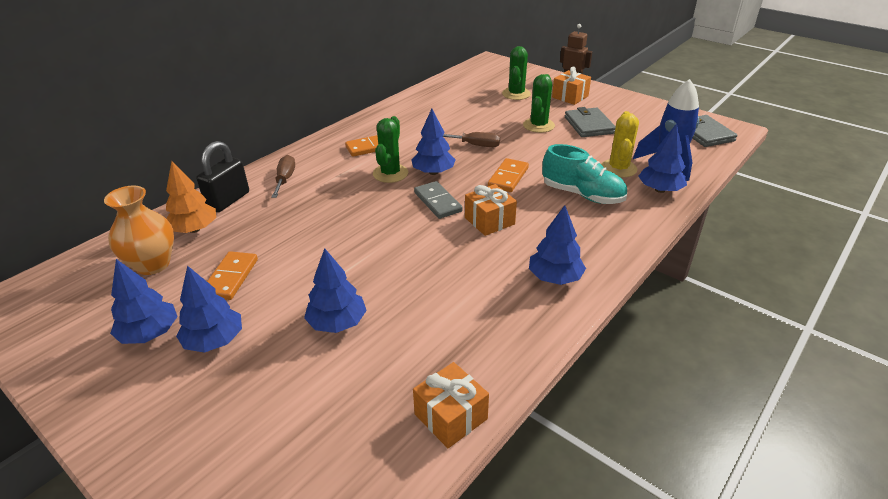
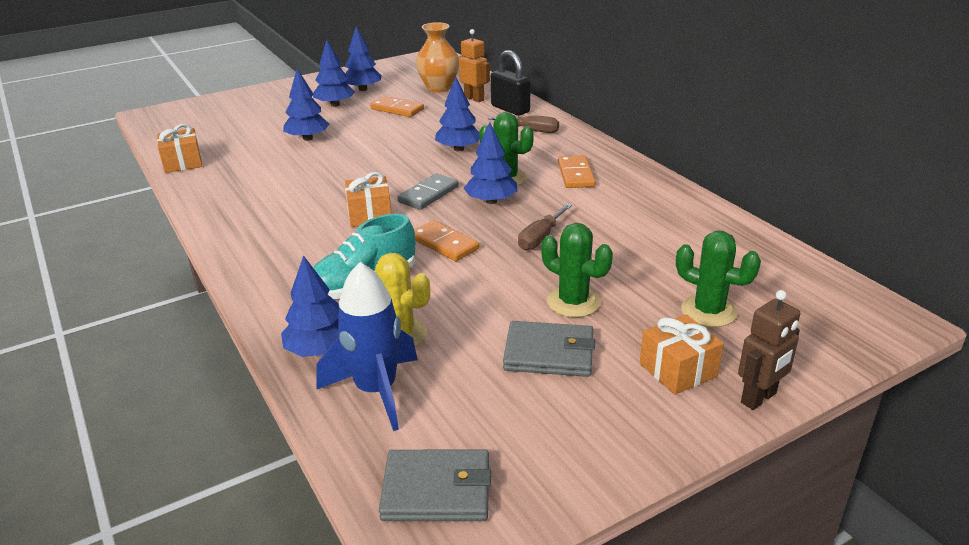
camera: 110 degrees right, 5 degrees down
orange tree [166,161,216,233] -> orange robot [459,29,490,102]
grey domino [414,181,463,219] -> grey domino turned 45 degrees counterclockwise [398,174,459,210]
blue tree [529,205,586,285] -> blue tree moved to [435,77,480,151]

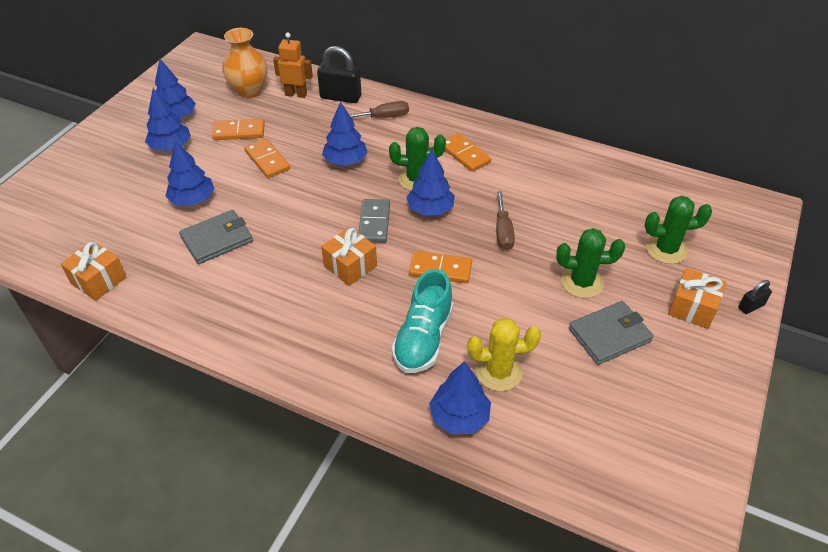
camera: 35 degrees left, 15 degrees up
blue rocket [316,262,418,431] -> none
grey wallet [379,450,491,521] -> grey wallet moved to [179,210,253,264]
brown robot [738,290,800,410] -> black padlock [738,280,772,314]
none -> orange domino [244,138,290,178]

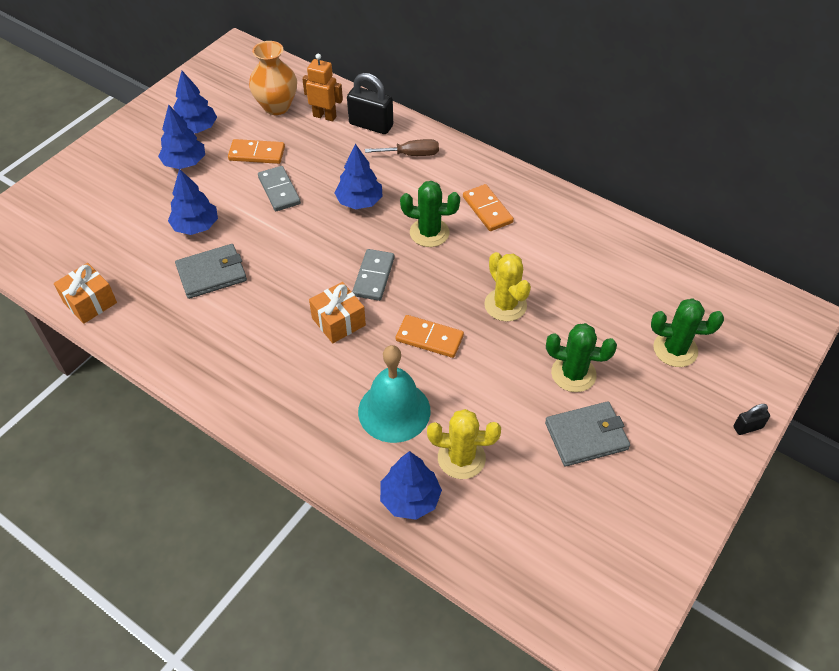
camera: 10 degrees right, 5 degrees up
orange domino [244,138,290,178] -> grey domino [258,166,301,211]
turquoise shoe [392,269,453,373] -> turquoise bell [358,345,431,443]
blue tree [406,150,455,216] -> none
brown screwdriver [496,191,515,250] -> yellow cactus [484,252,531,321]
orange gift [668,268,726,329] -> none

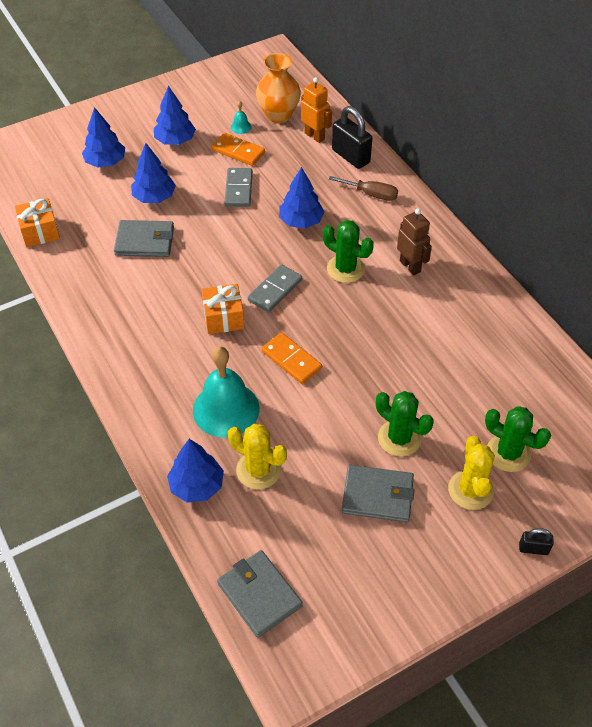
camera: 25 degrees right, 0 degrees up
blue tree [173,71,217,133] -> blue tree moved to [82,107,125,167]
orange domino [463,184,514,231] -> brown robot [397,209,432,275]
yellow cactus [484,252,531,321] -> yellow cactus moved to [448,436,495,510]
none -> grey wallet [217,550,303,638]
none -> turquoise bell [231,101,252,134]

